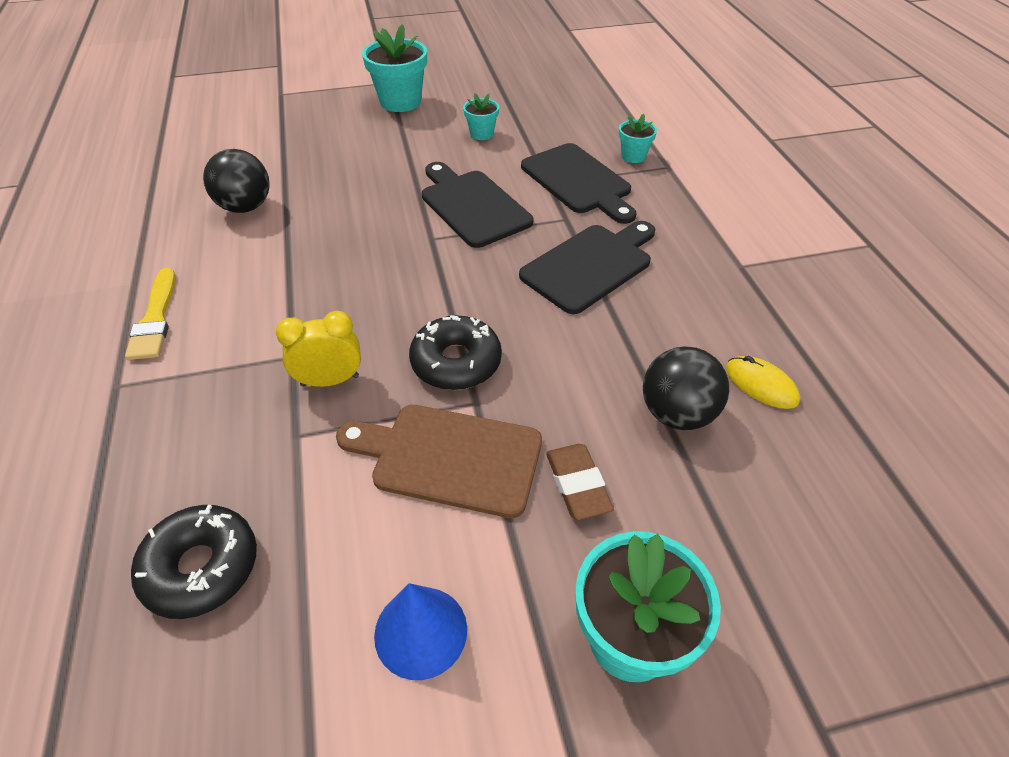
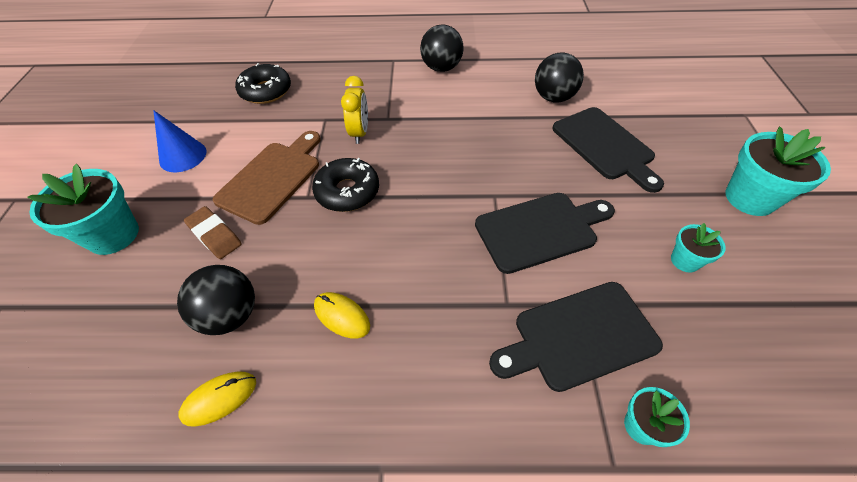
camera: 105 degrees right, 5 degrees up
yellow brush [125,268,175,360] -> black ball [420,24,464,72]
black cutting board [519,221,655,314] -> black cutting board moved to [552,107,664,193]
brown eraser [546,444,614,520] -> brown eraser turned 45 degrees clockwise [184,206,242,259]
none -> yellow mouse [314,292,370,338]

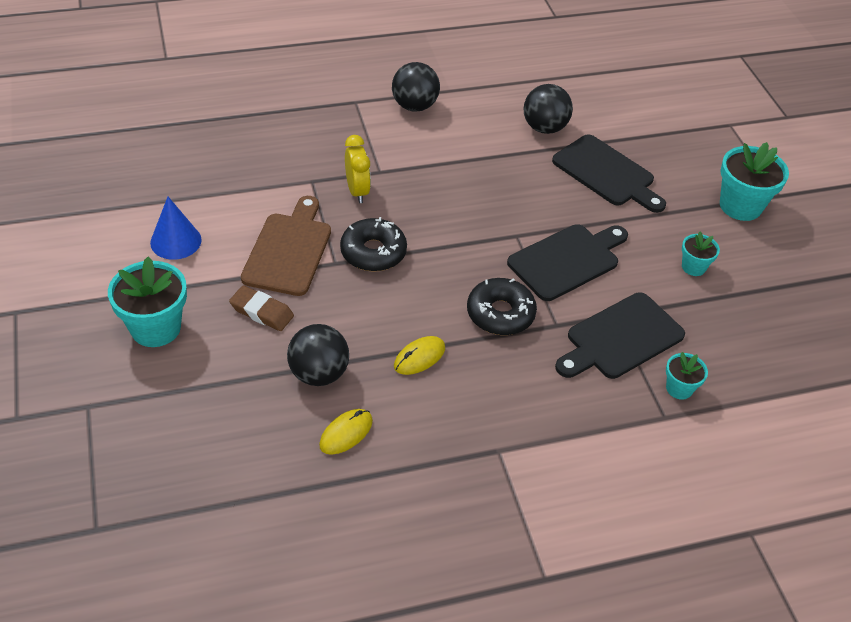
camera: 20 degrees left, 5 degrees down
black donut [235,63,291,104] -> black donut moved to [467,278,537,335]
yellow mouse [314,292,370,338] -> yellow mouse turned 60 degrees counterclockwise [394,336,445,375]

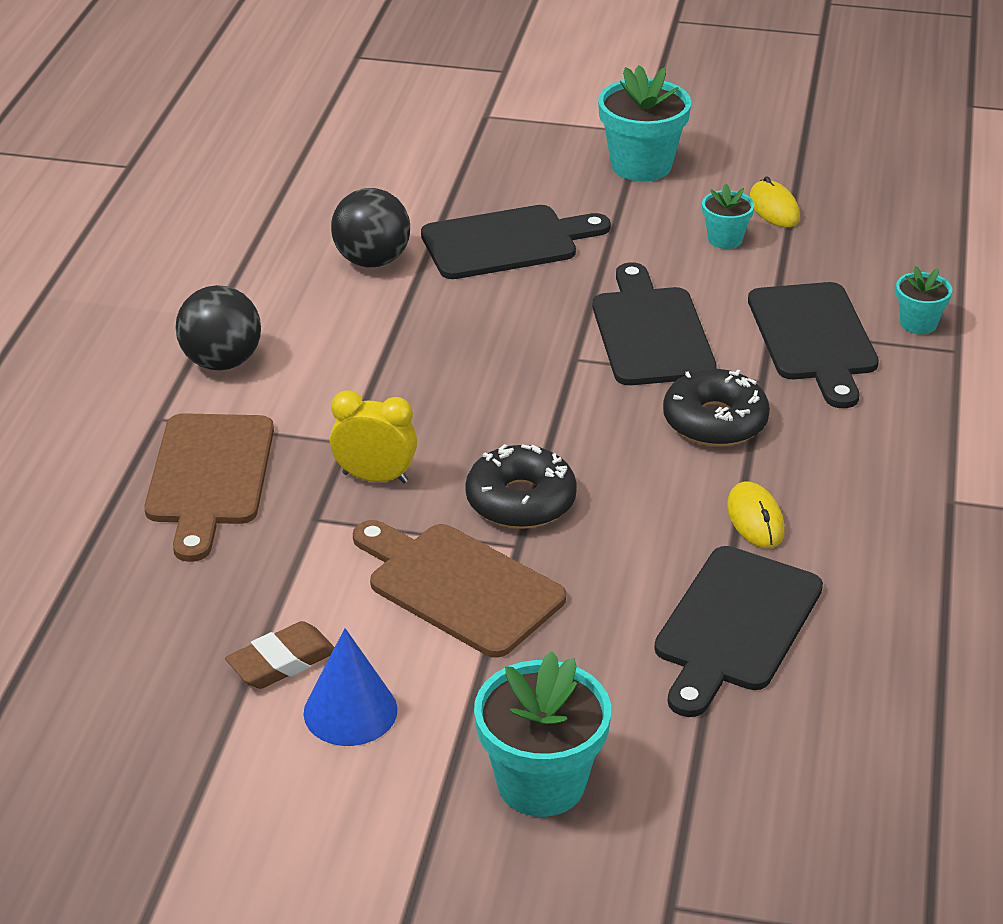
camera: 60 degrees left, 10 degrees down
brown eraser [229,286,294,331] -> brown eraser moved to [225,621,335,689]
black ball [287,324,349,386] -> black cutting board [654,546,823,717]
yellow mouse [319,409,373,455] -> yellow mouse moved to [749,176,800,228]
none -> brown cutting board [144,413,274,562]

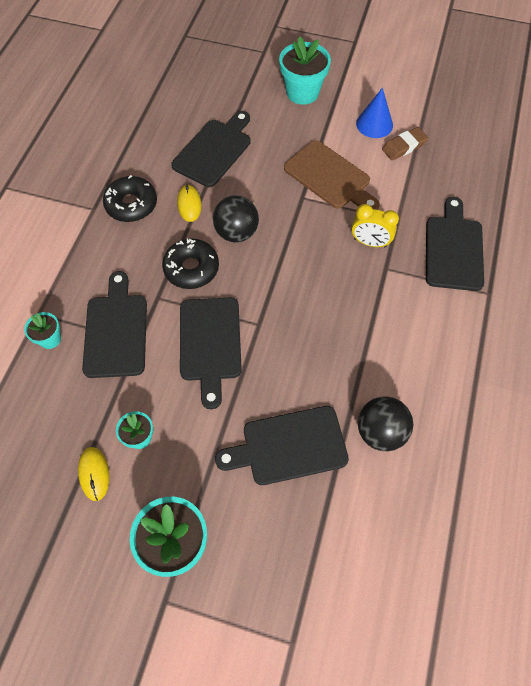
camera: 175 degrees left, 25 degrees up
brown cutting board [144,413,274,562] -> black cutting board [426,197,484,291]
black ball [176,285,261,370] -> black ball moved to [213,195,259,242]
black donut [465,444,577,529] -> black donut moved to [103,175,157,222]

